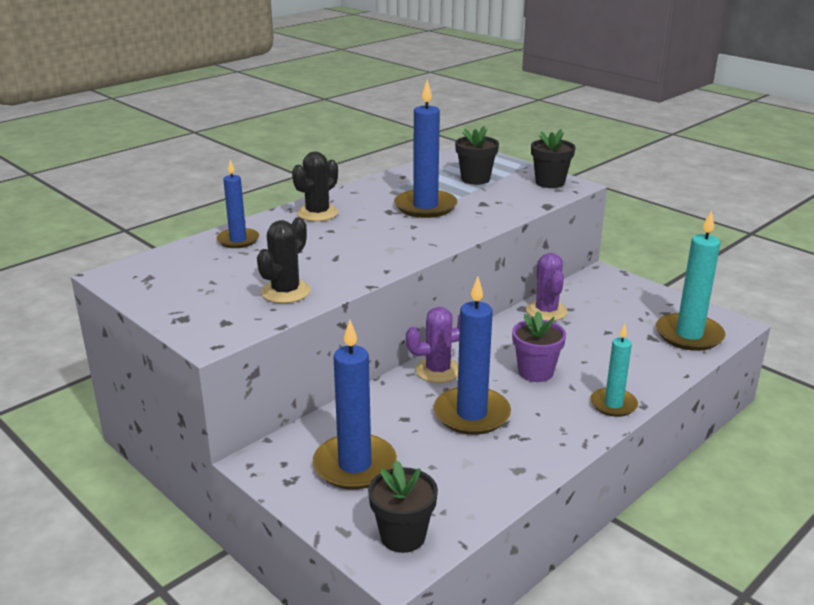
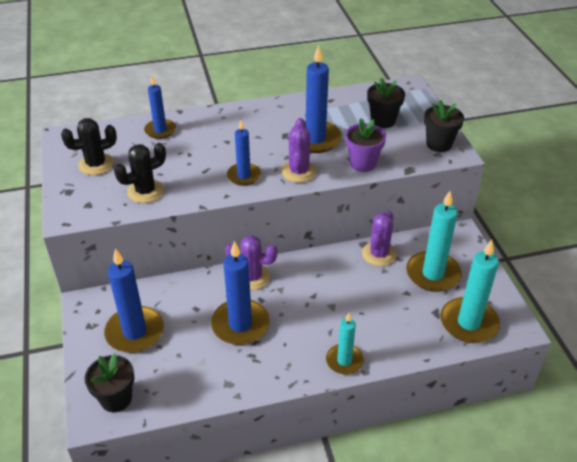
camera: 30 degrees right, 15 degrees up
black cactus [292,151,339,221] -> black cactus moved to [61,118,117,175]
purple flower pot [512,311,566,382] -> purple flower pot moved to [345,118,386,172]
none -> blue candle [227,120,261,186]
none -> purple cactus [281,118,317,183]
none -> turquoise candle [406,191,462,292]

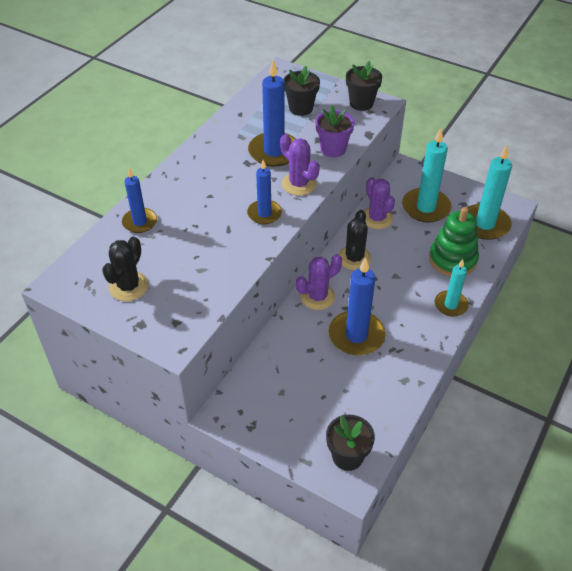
camera: 45 degrees left, 5 degrees up
blue candle [104,248,164,353] -> none
black cactus [114,143,166,203] -> black cactus moved to [339,210,371,270]
none -> green stacking toy [429,207,479,277]

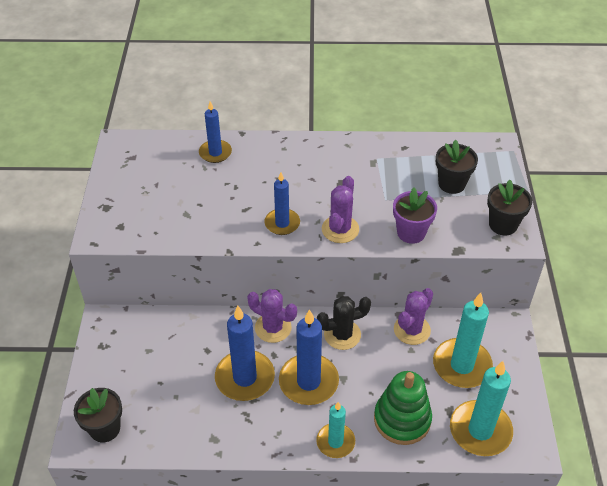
camera: 60 degrees right, 0 degrees up
black cactus [102,236,149,301] -> none
blue candle [248,60,296,167] -> blue candle moved to [279,309,339,405]

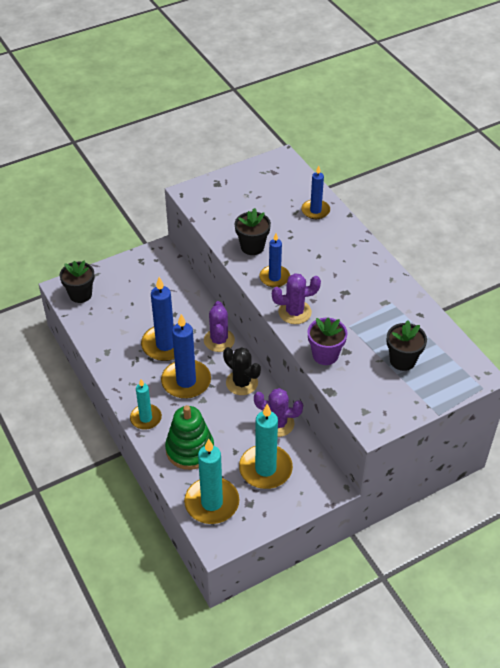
camera: 60 degrees right, 0 degrees up
black flower pot [487,180,532,235] -> black flower pot moved to [235,208,271,255]

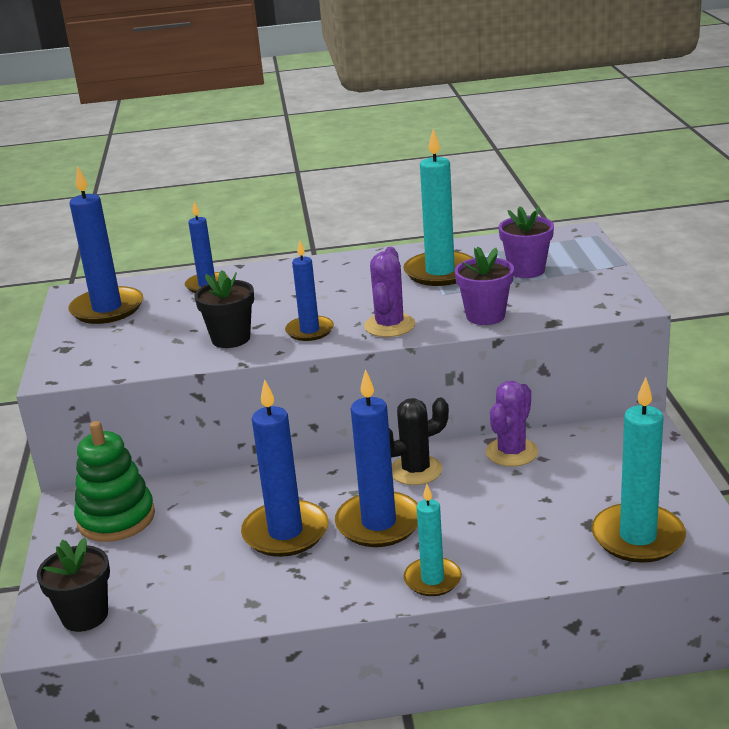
camera: 65 degrees left, 20 degrees down
green stacking toy [165,405,214,470] -> green stacking toy moved to [74,421,155,542]
purple cactus [204,301,235,352] -> none
turquoise candle [239,404,293,489] -> turquoise candle moved to [403,129,473,286]
black flower pot [387,321,427,371] -> purple flower pot [499,206,554,278]
none -> blue candle [68,166,143,324]

